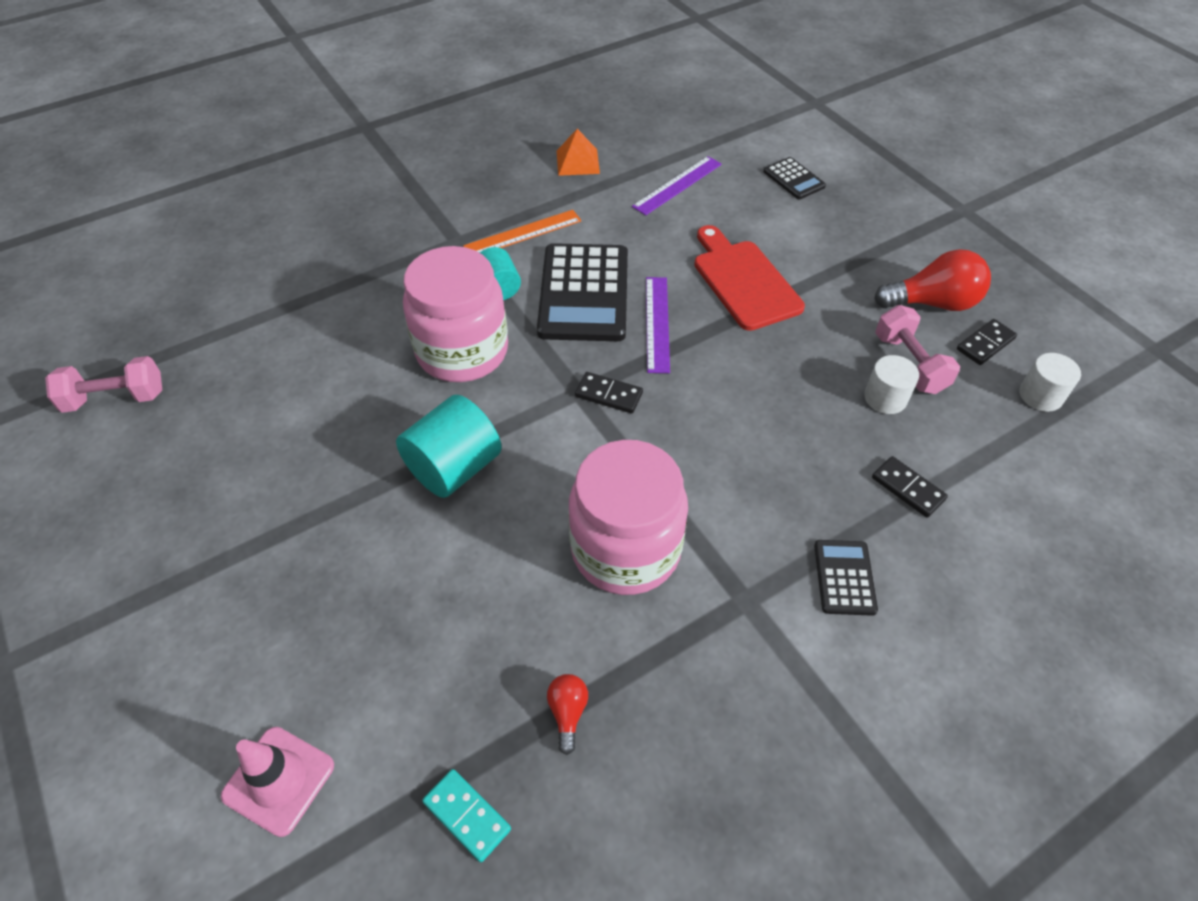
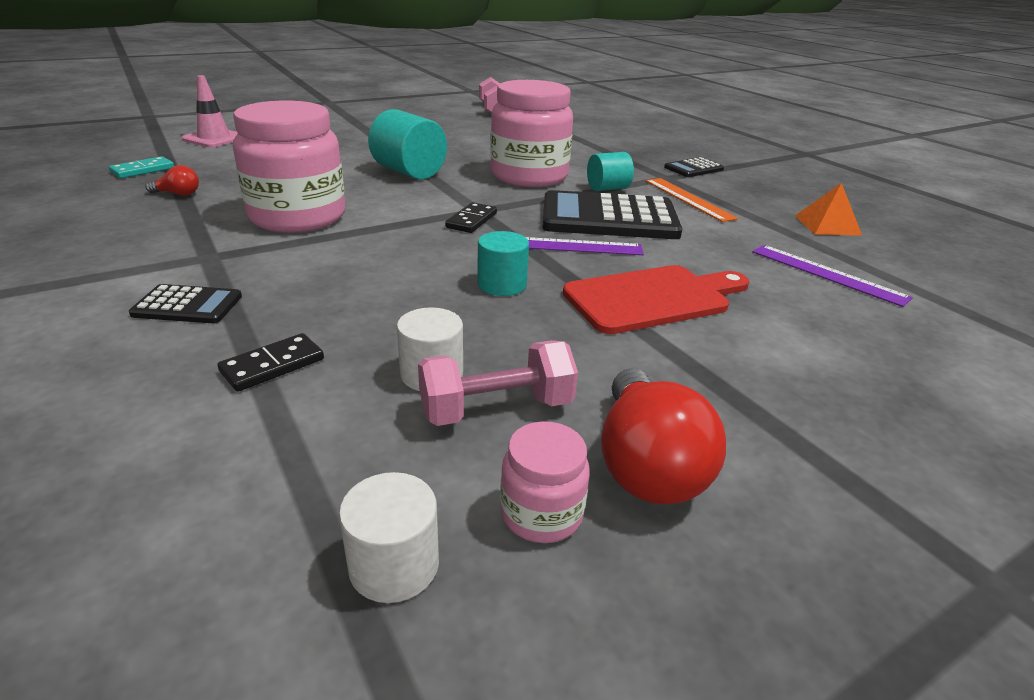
camera: 90 degrees right, 20 degrees down
black calculator [763,157,826,199] -> black calculator moved to [664,157,724,177]
black domino [957,319,1017,365] -> pink jar [500,421,590,543]
none -> turquoise cylinder [477,231,529,296]

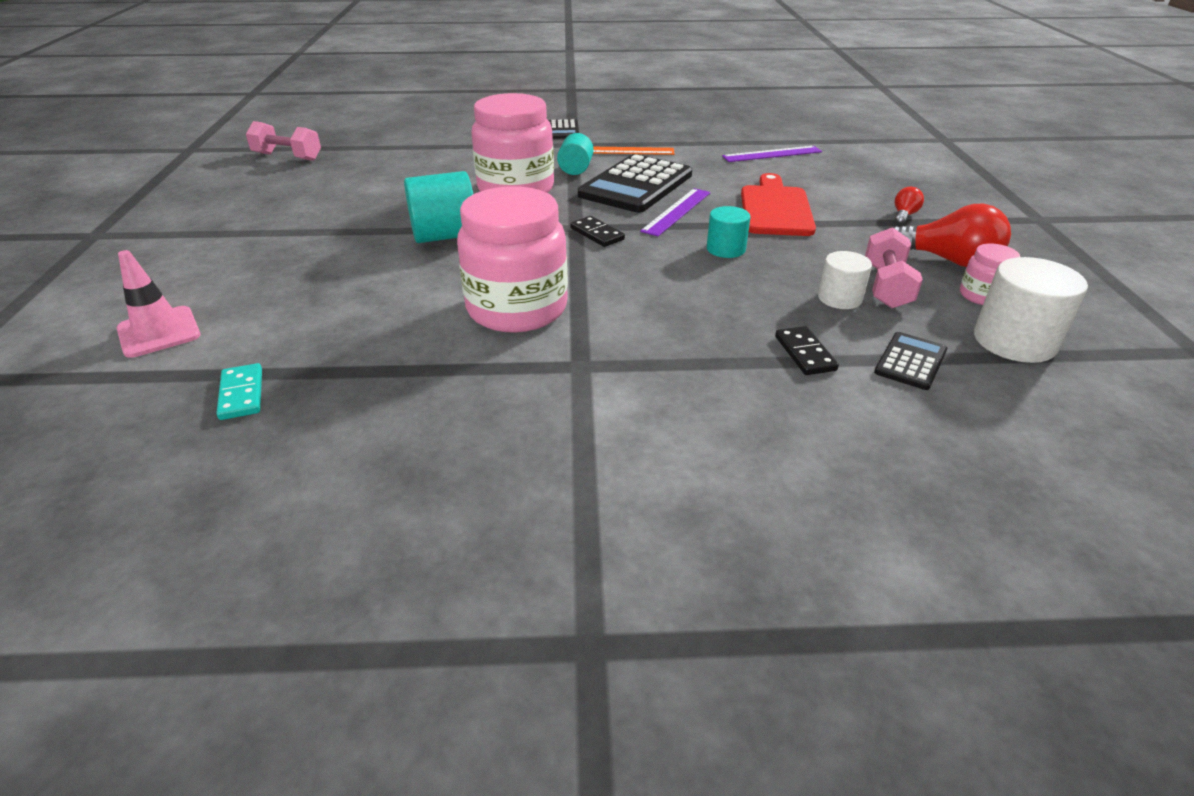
camera: 60 degrees left, 5 degrees up
black calculator [129,284,242,323] -> black calculator moved to [874,332,947,390]
red light bulb [145,165,199,196] -> red light bulb moved to [895,187,924,225]
white cylinder [339,472,439,603] -> white cylinder [974,257,1088,363], size x1.63
orange pyramid [795,183,862,235] -> none

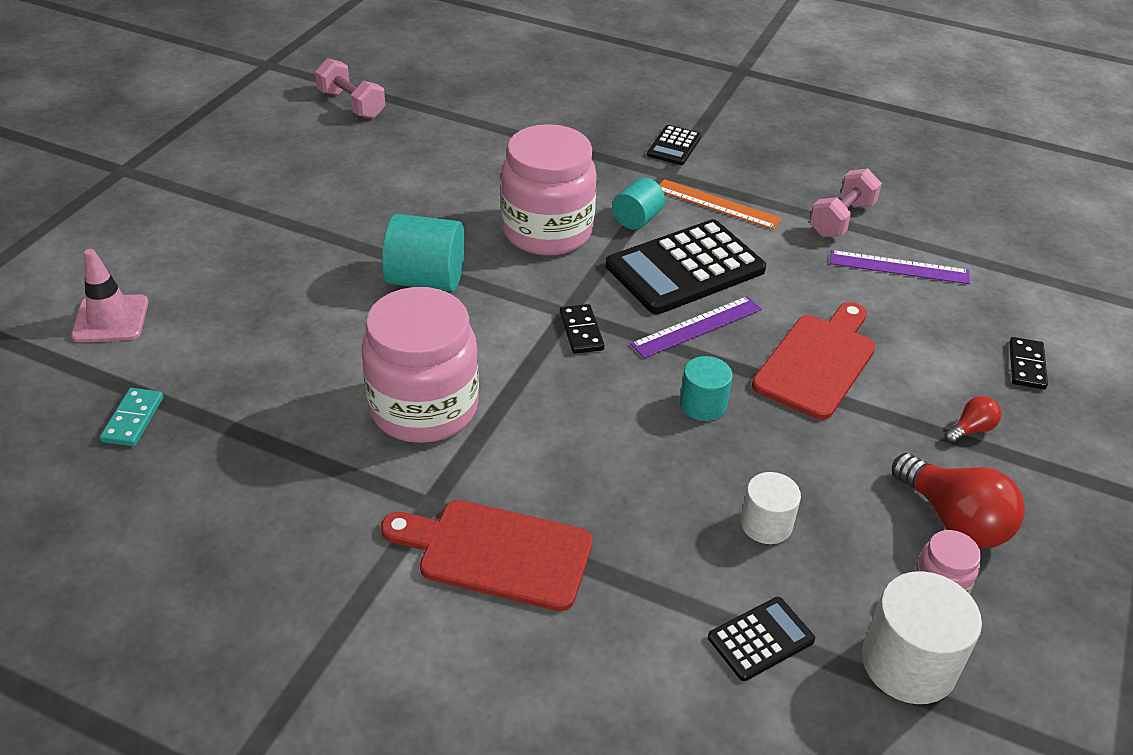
camera: 25 degrees right, 5 degrees up
black domino [775,326,839,375] -> black domino moved to [1009,337,1048,390]
pink dumbbell [865,227,923,308] -> pink dumbbell moved to [809,168,882,237]
none -> red cutting board [381,500,593,611]

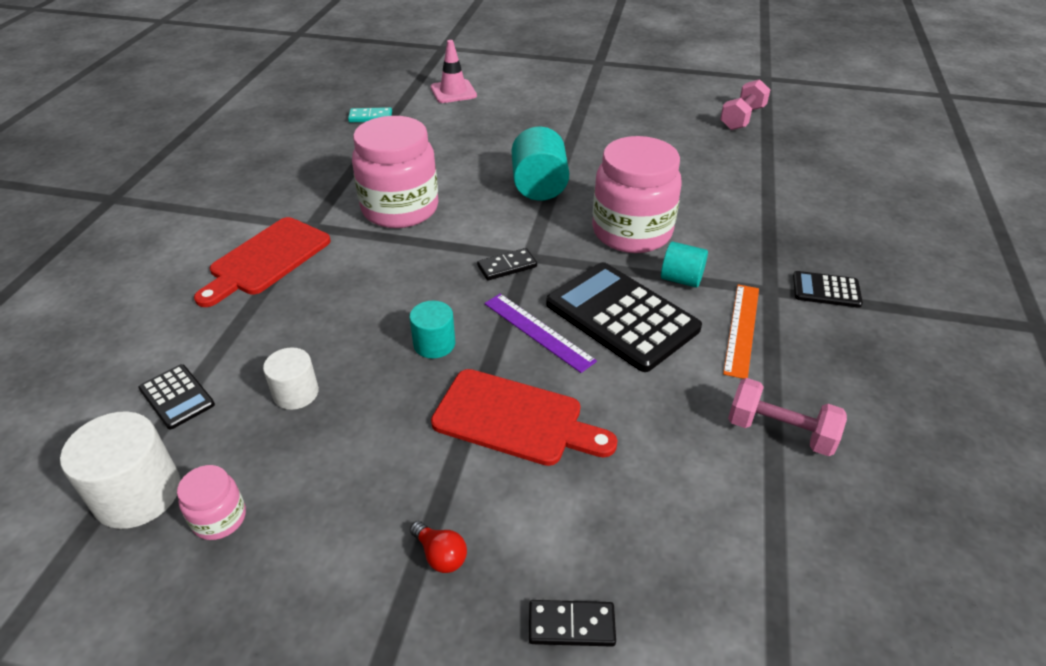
camera: 80 degrees right, 0 degrees up
red cutting board [381,500,593,611] -> red cutting board turned 150 degrees counterclockwise [194,217,331,307]
purple ruler [830,250,970,284] -> none
red light bulb [892,453,1025,548] -> none

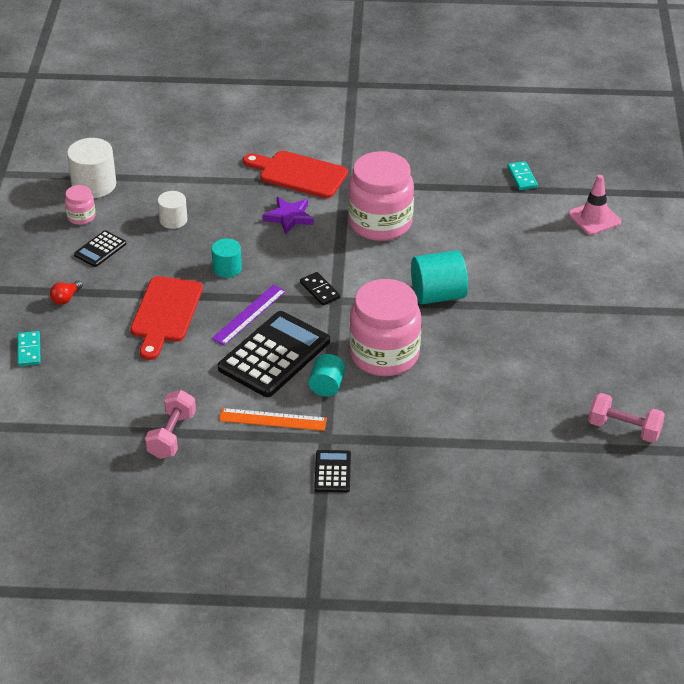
camera: 80 degrees right, 0 degrees up
black calculator [138,364,215,429] -> black calculator moved to [74,230,126,267]
black domino [529,600,616,647] -> turquoise domino [17,331,41,366]
none -> purple star [263,197,314,234]

